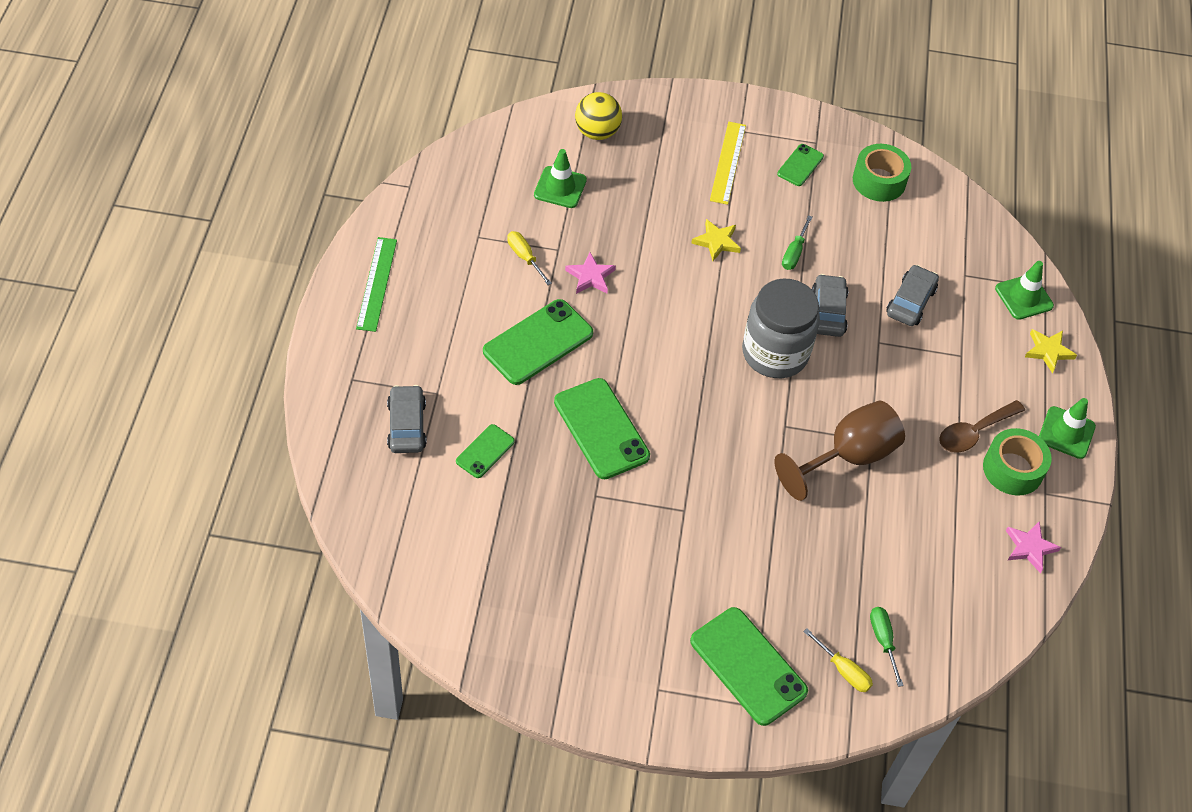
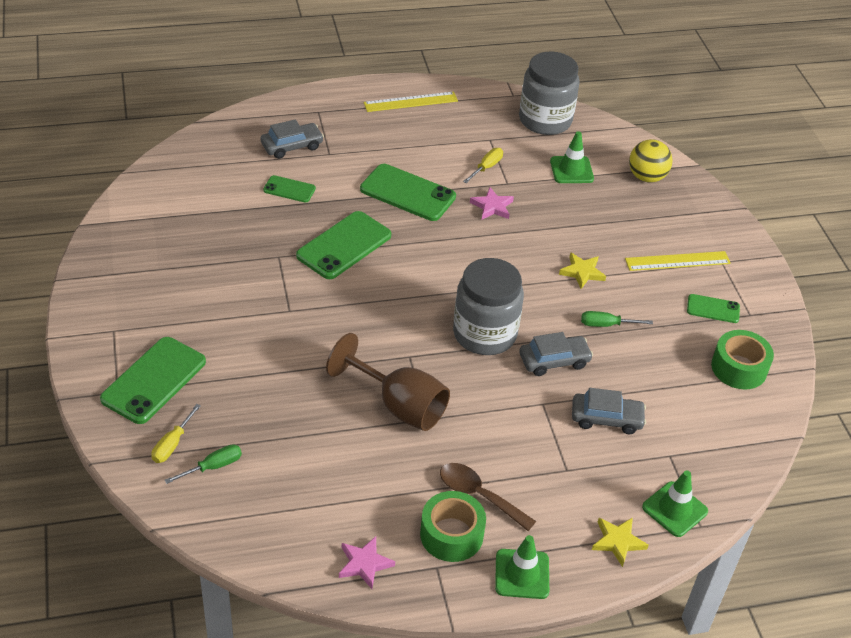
camera: 70 degrees right, 10 degrees down
green ruler [356,237,397,332] -> yellow ruler [364,92,458,112]
none -> grey jar [519,52,580,135]

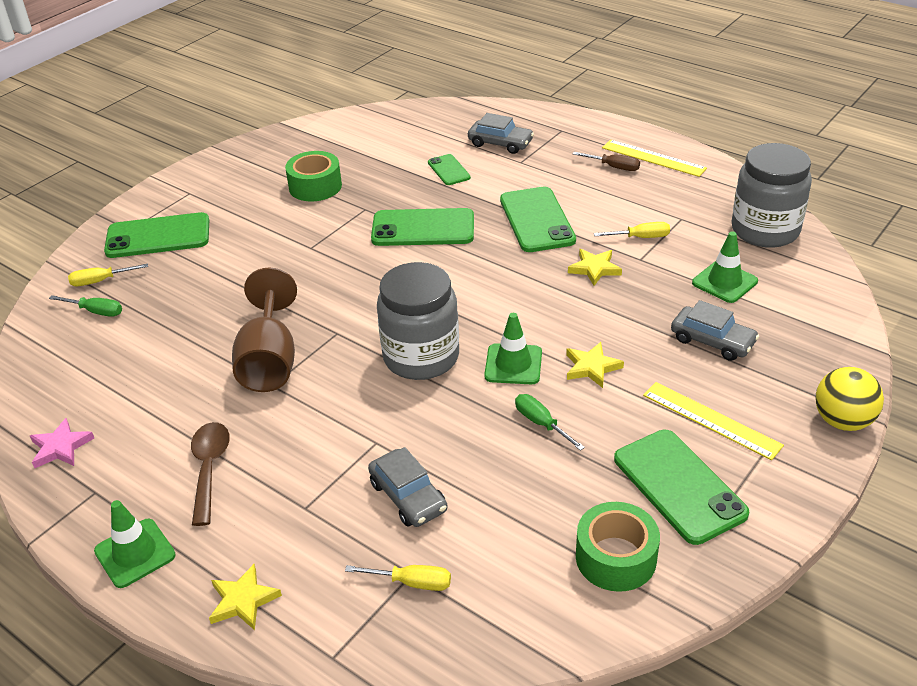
camera: 55 degrees right, 5 degrees down
green tape [420,491,486,562] -> green tape moved to [285,151,342,201]
pink star [470,187,514,219] -> yellow star [568,249,622,286]
grey car [519,332,593,376] -> grey car moved to [671,300,759,361]
yellow ball [629,139,673,182] -> yellow ball moved to [815,367,884,431]
green traffic cone [642,470,708,537] -> green traffic cone moved to [484,313,542,384]
green phone [687,294,740,323] -> green phone [614,430,749,545], size x1.86
none -> yellow screwdriver [345,565,451,591]
none -> brown screwdriver [573,152,640,171]

